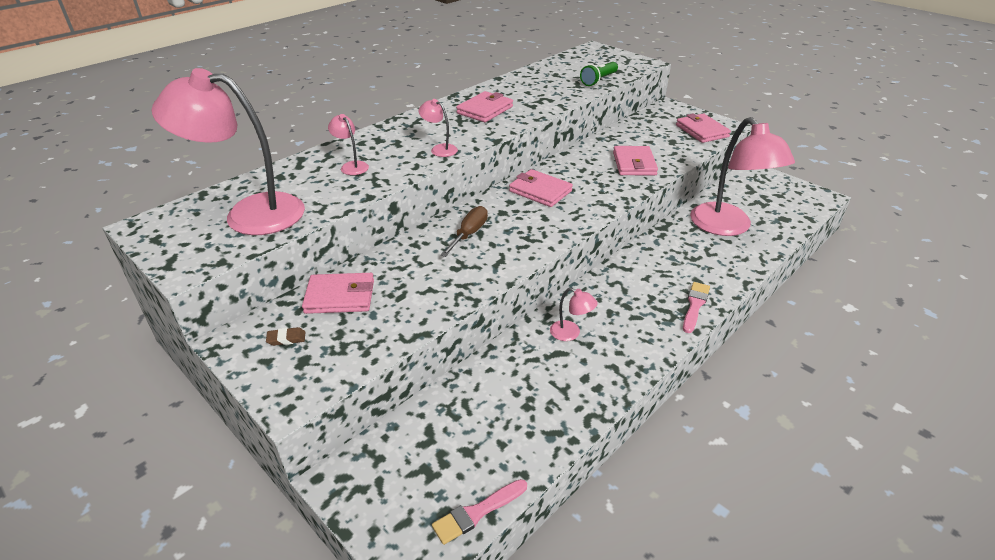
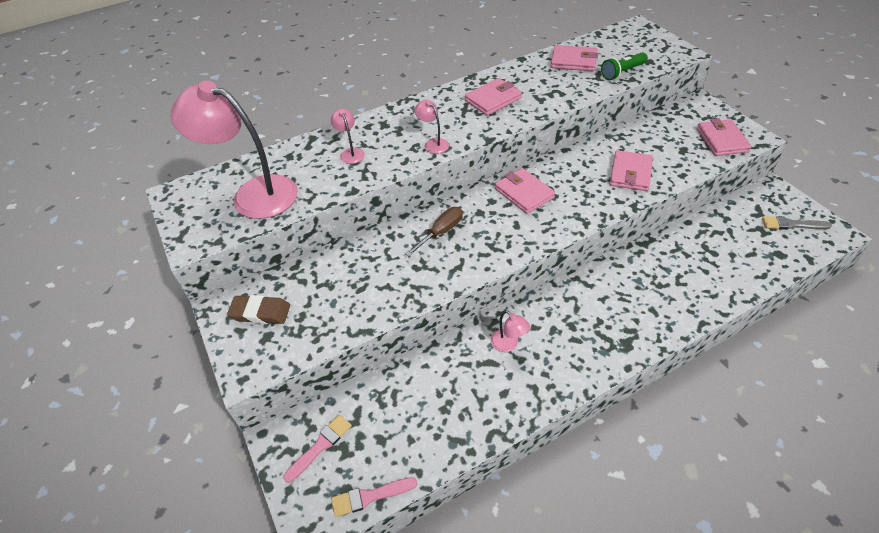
camera: 20 degrees right, 10 degrees up
brown eraser [266,327,305,346] -> brown eraser [227,295,290,324], size x1.89
pink wallet [302,273,374,314] -> pink wallet moved to [551,45,598,71]
pink brush [683,282,710,333] -> pink brush moved to [283,415,352,483]
pink lamp [690,117,795,236] -> none
none -> grey brush [762,216,832,230]

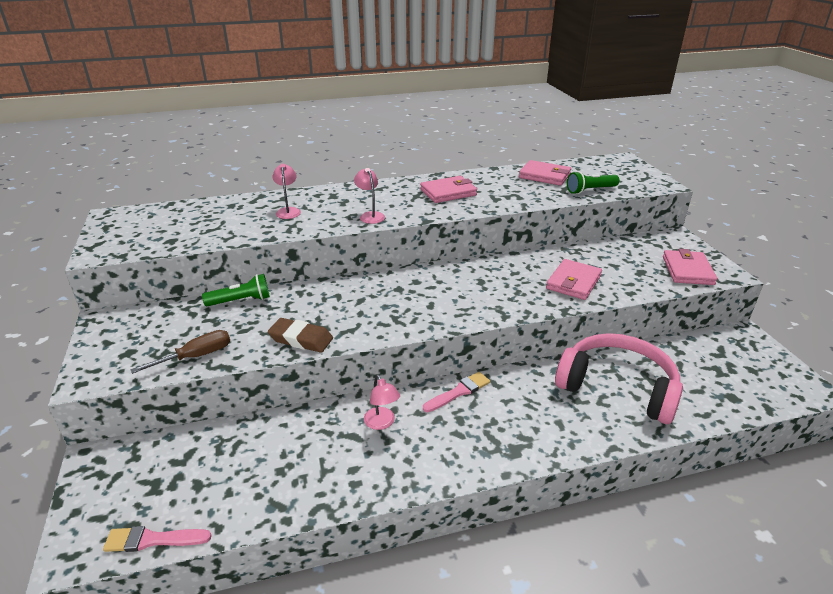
camera: 10 degrees right, 15 degrees down
pink lamp [171,81,298,219] -> none
brown eraser [227,295,290,324] -> brown eraser moved to [268,318,333,353]
pink brush [283,415,352,483] -> pink brush moved to [423,372,490,412]
brown screwdriver [406,207,463,256] -> brown screwdriver moved to [130,330,230,374]
pink wallet [495,168,555,214] -> none
grey brush [762,216,832,230] -> none
none -> green flashlight [202,274,270,306]
none -> pink headphones [555,333,683,424]

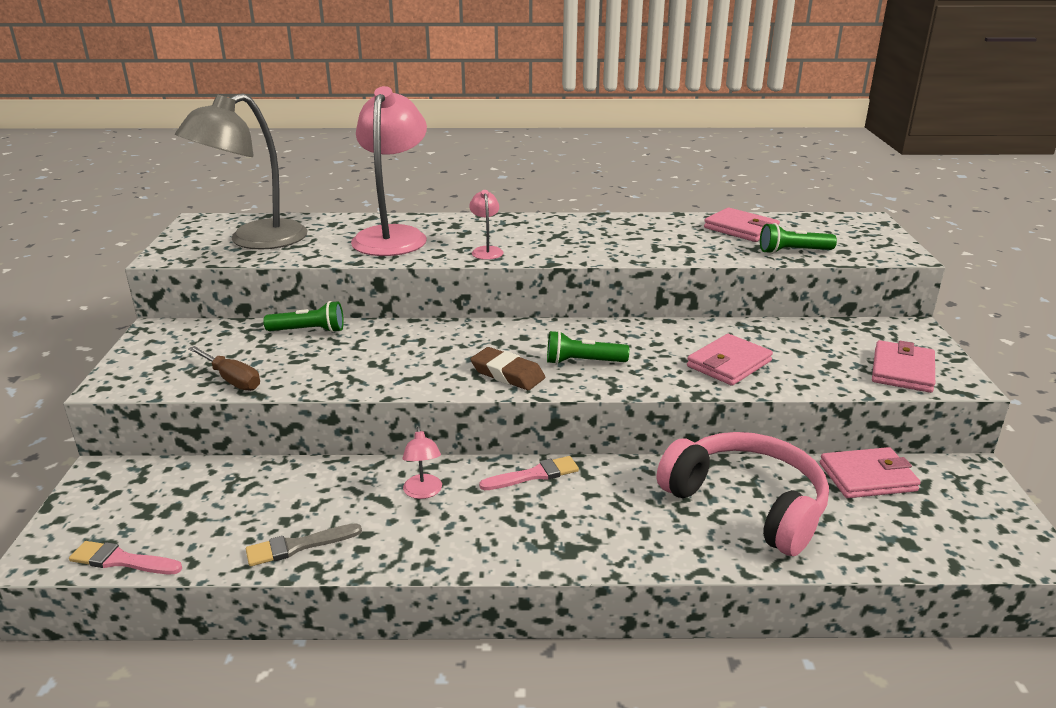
camera: 15 degrees right, 5 degrees down
brown screwdriver [130,330,230,374] -> brown screwdriver turned 60 degrees clockwise [188,346,260,391]
brown eraser [268,318,333,353] -> brown eraser moved to [470,347,545,390]
pink lamp [273,164,301,219] -> pink lamp [351,86,427,256], size x2.42
pink wallet [420,176,477,203] -> pink wallet moved to [820,447,921,498]
none -> grey lamp [175,93,308,250]
none -> grey brush [246,523,362,566]
none -> green flashlight [547,331,629,365]

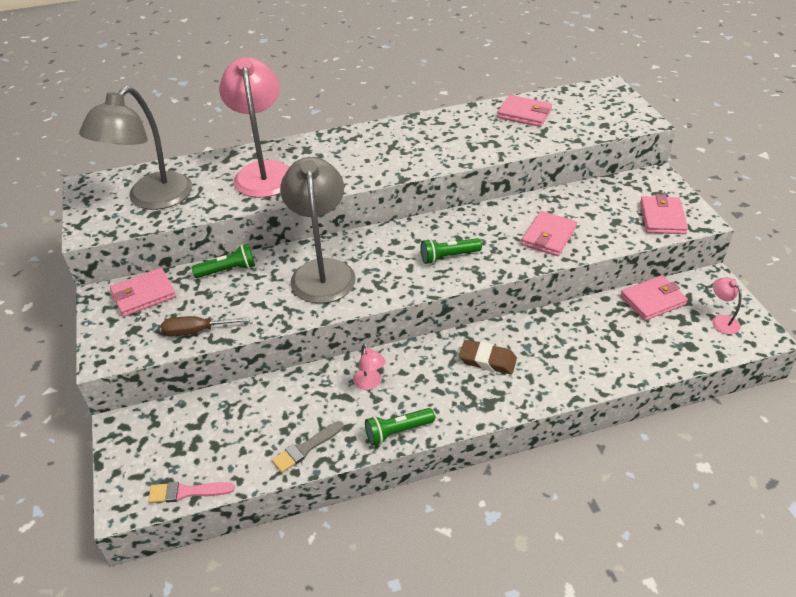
camera: 15 degrees left, 15 degrees up
brown screwdriver [188,346,260,391] -> brown screwdriver turned 150 degrees clockwise [161,316,250,337]
pink lamp [469,190,503,260] -> pink lamp moved to [712,277,742,334]
brown eraser [470,347,545,390] -> brown eraser moved to [459,340,517,374]
pink brush [479,456,579,490] -> none
pink headphones [657,432,829,556] -> none
green flashlight [760,223,837,254] -> green flashlight moved to [365,408,435,446]
none -> pink wallet [110,268,176,317]
none -> grey lamp [280,157,356,303]

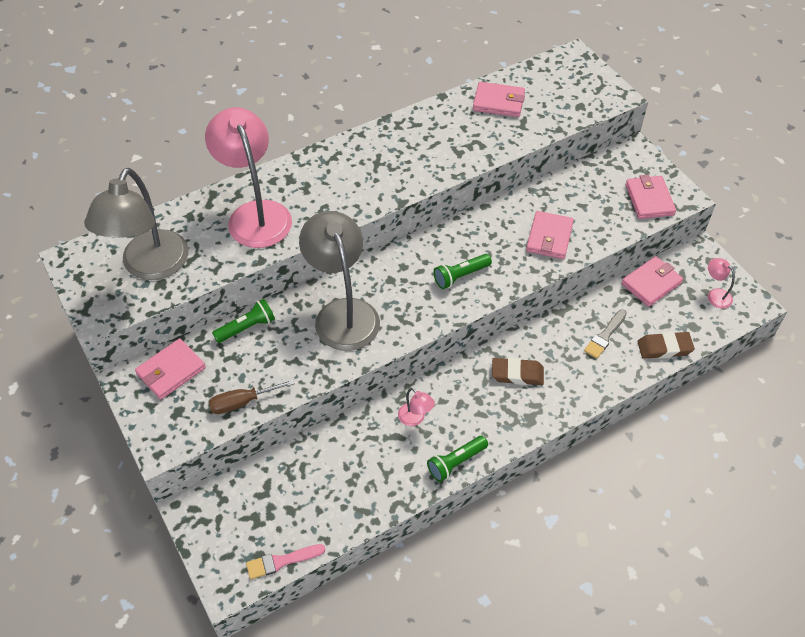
camera: 15 degrees left, 10 degrees up
grey brush [272,421,344,473] -> grey brush moved to [584,309,627,359]
none -> brown eraser [638,332,695,359]

